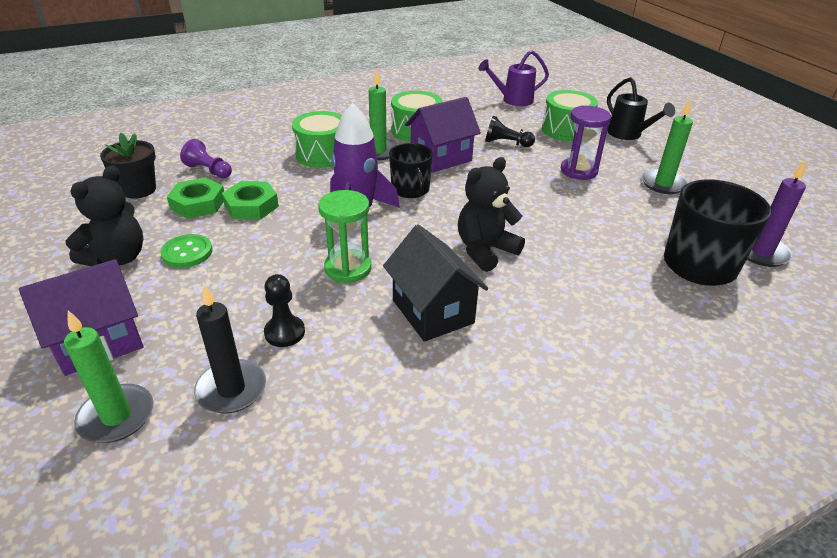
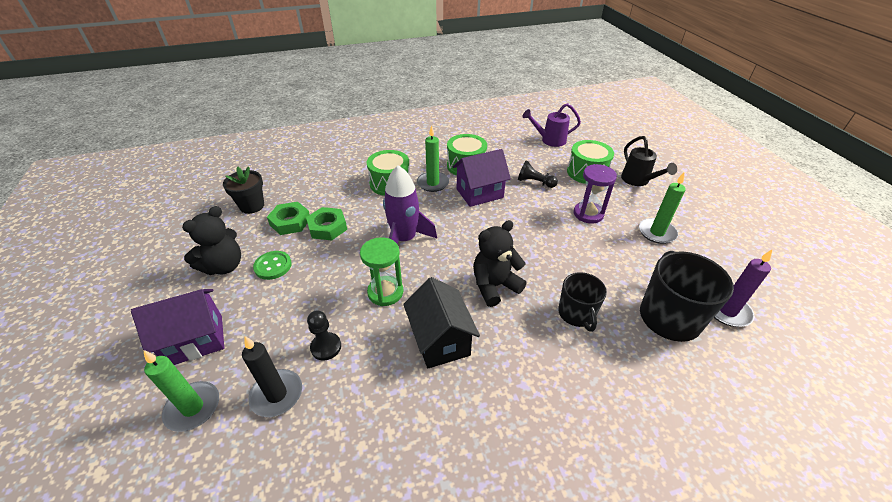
camera: 10 degrees right, 5 degrees up
purple pawn [180,139,232,178] -> none
black mug [389,143,433,198] -> black mug moved to [558,272,607,332]

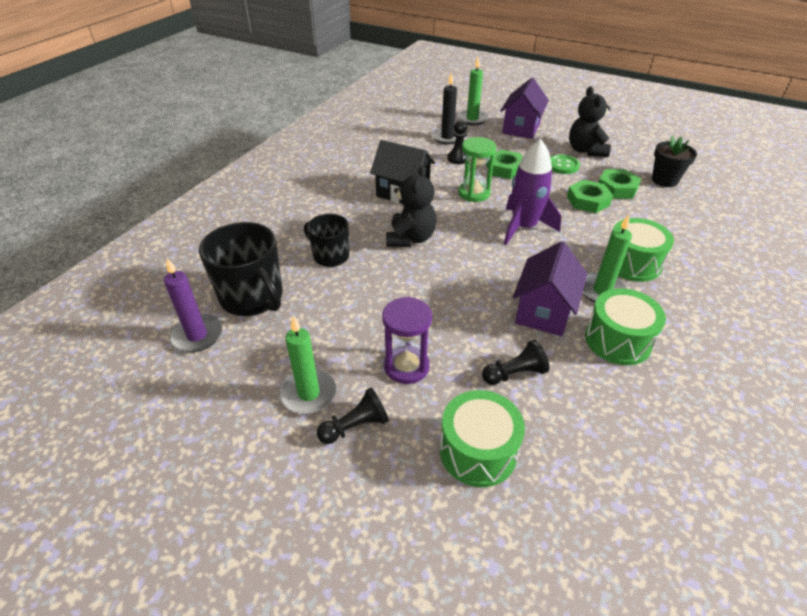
camera: 135 degrees right, 0 degrees up
purple watering can [522,103,581,147] -> none
black watering can [621,136,677,186] -> none
none -> black pawn [317,388,389,444]
none -> green nut [486,150,523,179]

